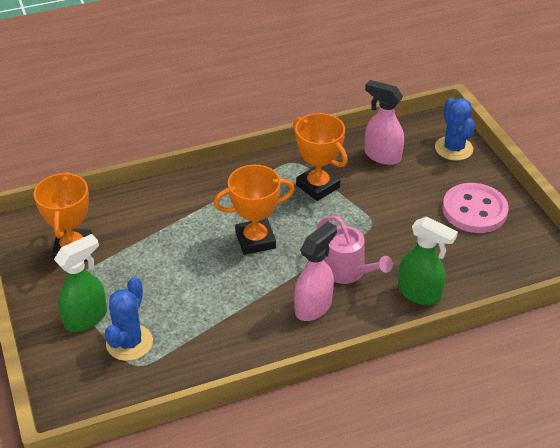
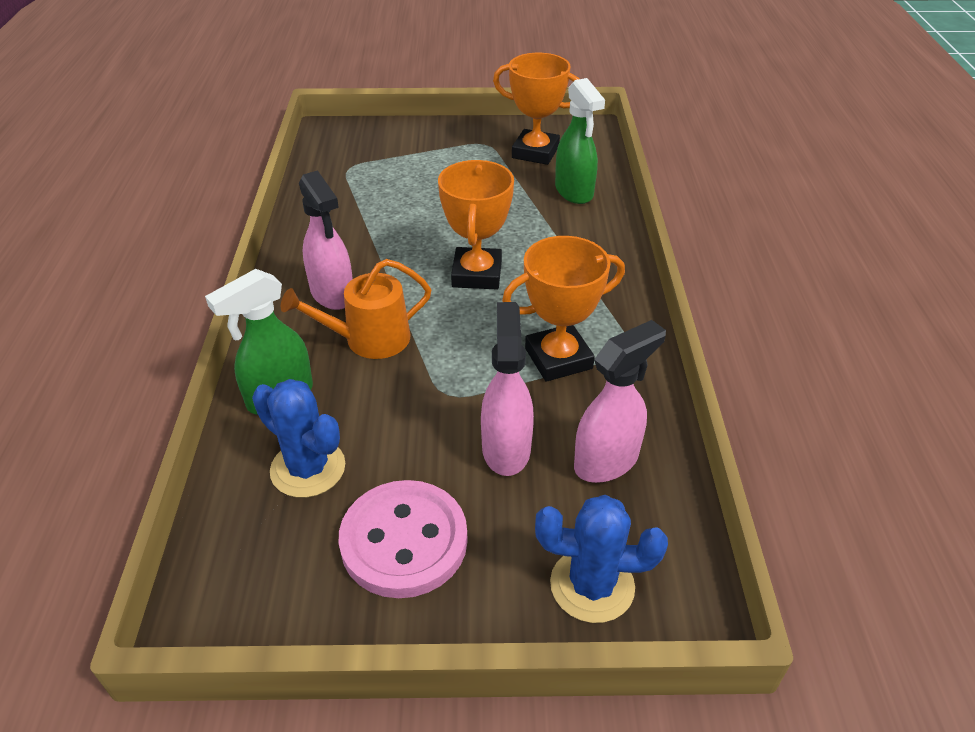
camera: 110 degrees right, 0 degrees up
green spray bottle [54,234,107,332] -> green spray bottle moved to [555,78,605,204]
blue cactus [105,277,153,361] -> blue cactus moved to [252,379,345,498]
pink watering can [317,216,393,284] -> orange watering can [281,259,432,359]
none -> pink spray bottle [481,302,534,476]

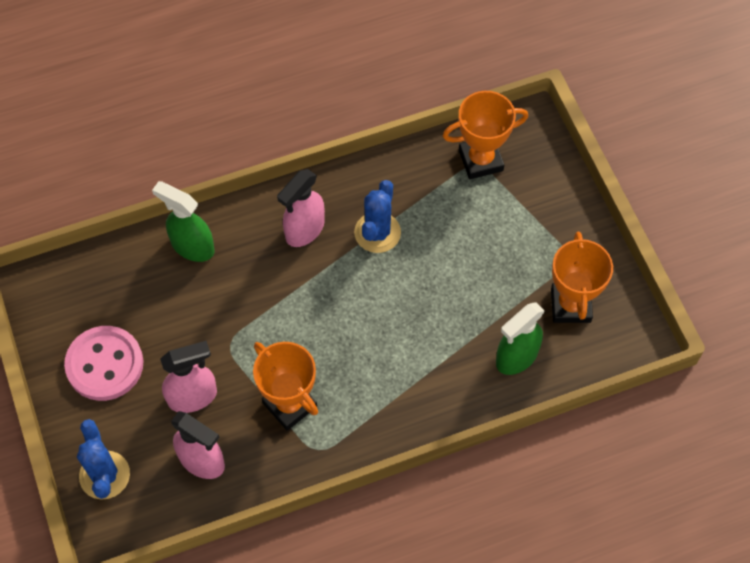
camera: 70 degrees right, 20 degrees up
blue cactus [252,379,345,498] -> blue cactus moved to [354,180,401,253]
orange watering can [281,259,432,359] -> none
orange trophy [438,160,514,289] -> orange trophy moved to [443,91,528,179]

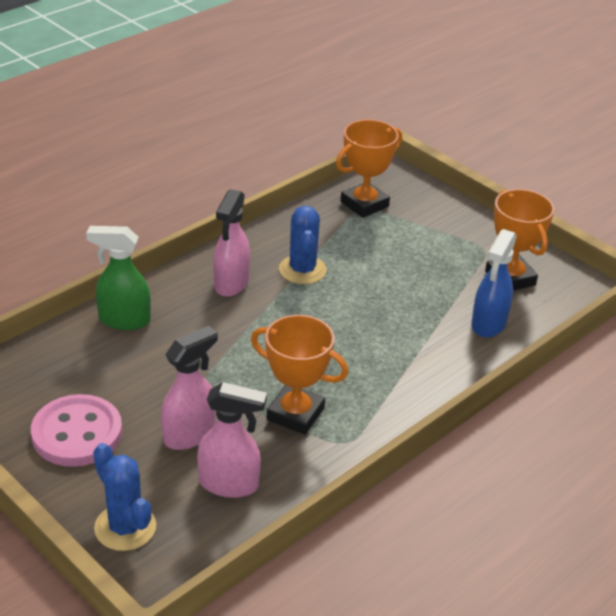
camera: 25 degrees left, 25 degrees down
green spray bottle [496,302,545,375] -> blue spray bottle [471,229,517,337]

